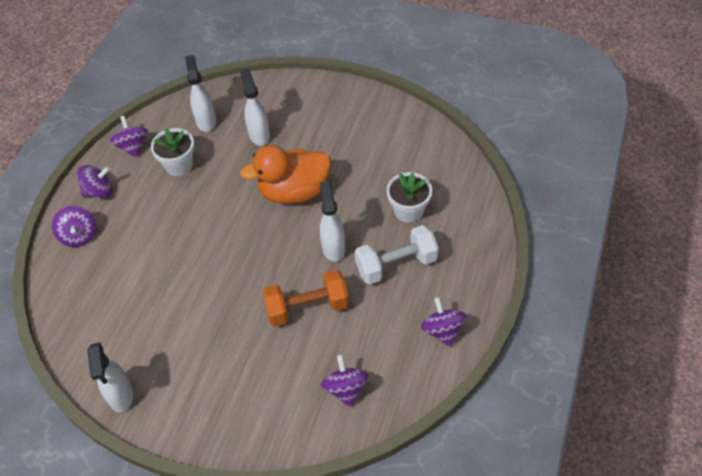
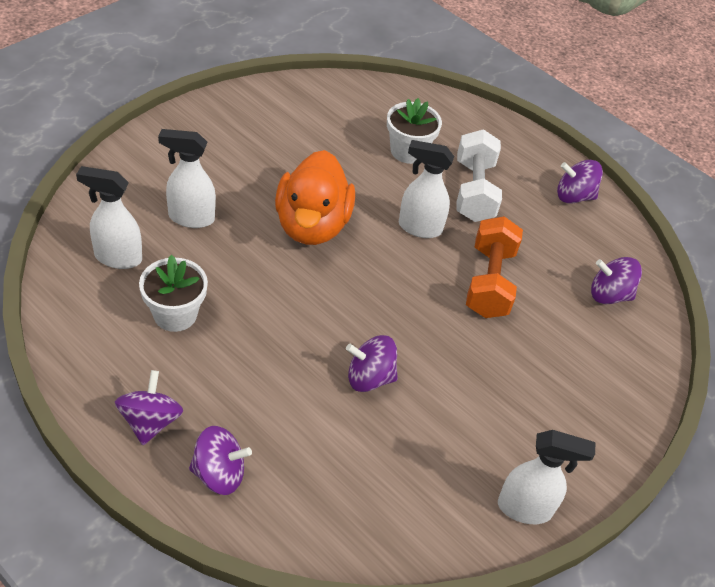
camera: 75 degrees left, 5 degrees down
purple spinning top [110,116,148,158] -> purple spinning top moved to [346,335,398,392]

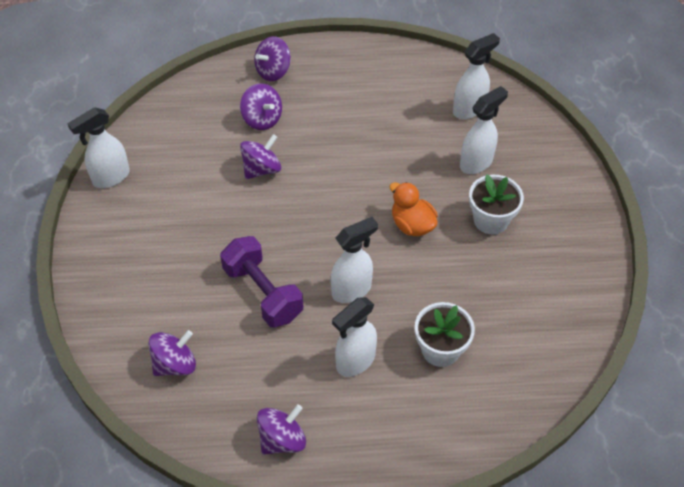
camera: 140 degrees right, 5 degrees up
purple spinning top [115,370,183,445] -> purple spinning top moved to [240,83,282,130]
white flower pot [139,255,208,332] -> white flower pot moved to [469,175,524,234]
orange duck [275,150,355,245] -> orange duck [390,182,438,236], size x0.58
white dumbbell [456,129,502,222] -> white spray bottle [332,297,377,377]
orange dumbbell [466,216,523,318] -> purple dumbbell [220,236,303,327]

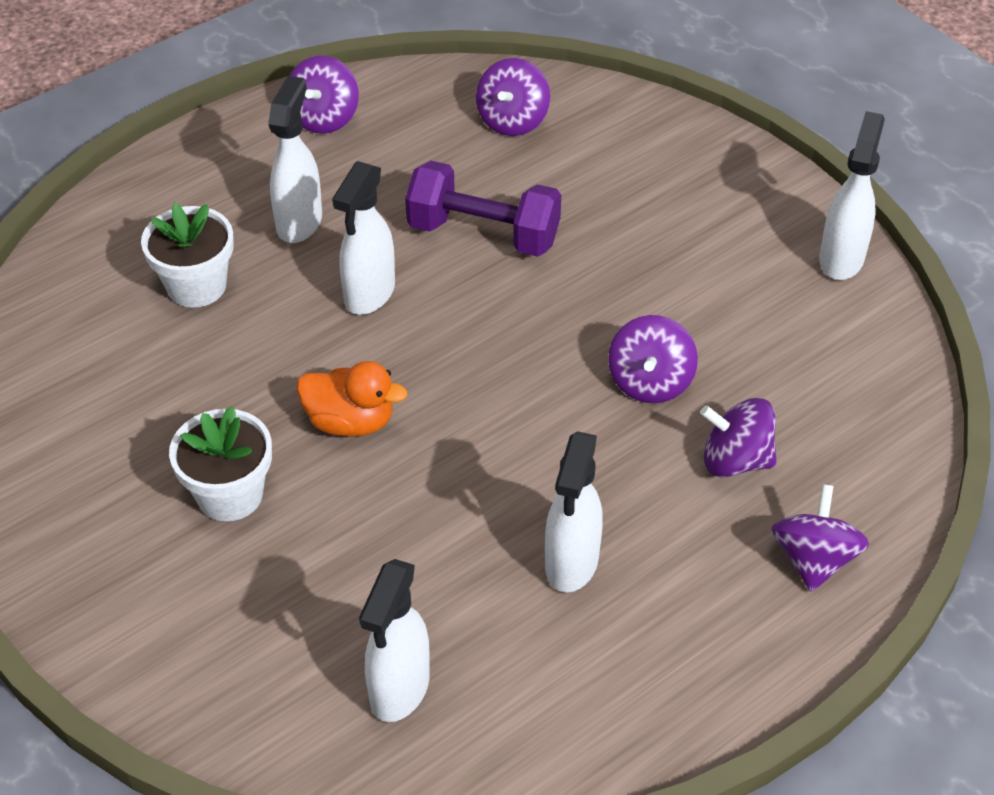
camera: 145 degrees right, 5 degrees down
white spray bottle [460,86,508,174] -> white spray bottle moved to [545,431,603,592]

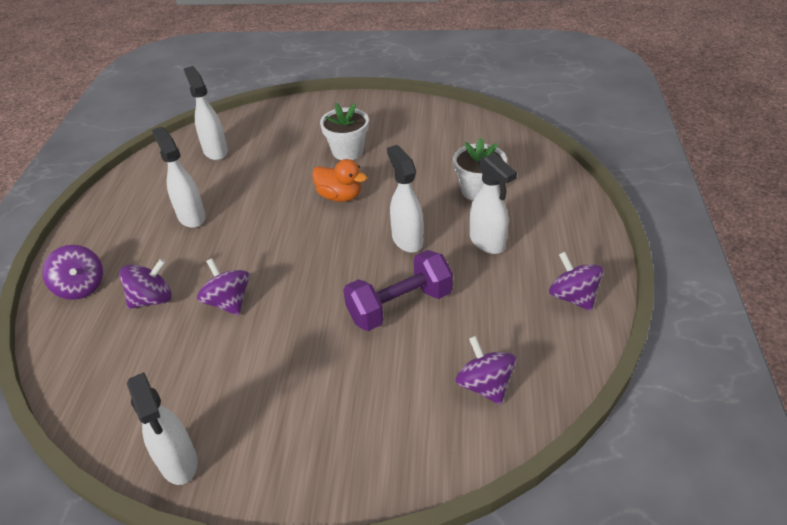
camera: 135 degrees right, 5 degrees down
orange duck [297,361,408,437] -> orange duck turned 120 degrees counterclockwise [312,159,367,202]

